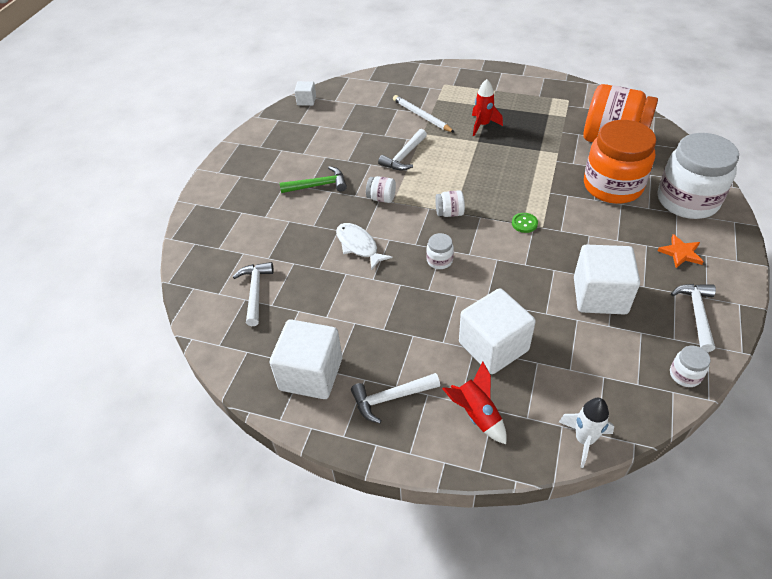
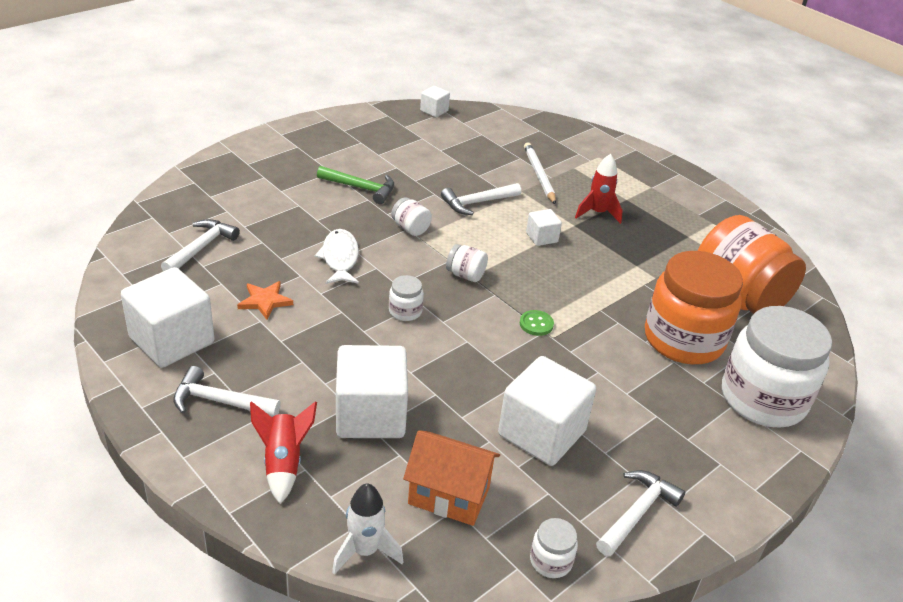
camera: 25 degrees right, 10 degrees down
orange star [658,234,704,268] -> orange star moved to [237,281,293,320]
none -> orange house [403,430,500,526]
none -> white cube [526,209,562,246]

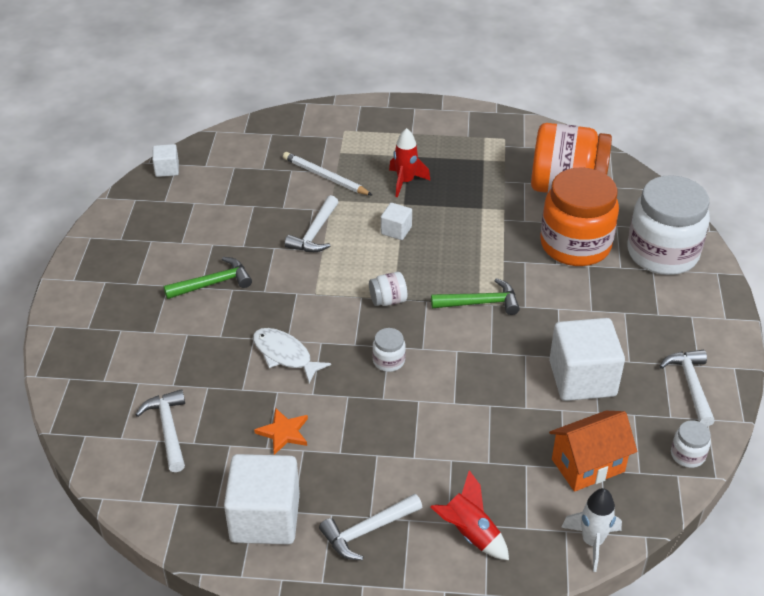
camera: 40 degrees left, 5 degrees up
white cube [336,345,408,438] -> none
white jar [391,197,432,236] -> none
green button [520,310,554,336] -> green hammer [431,278,520,315]

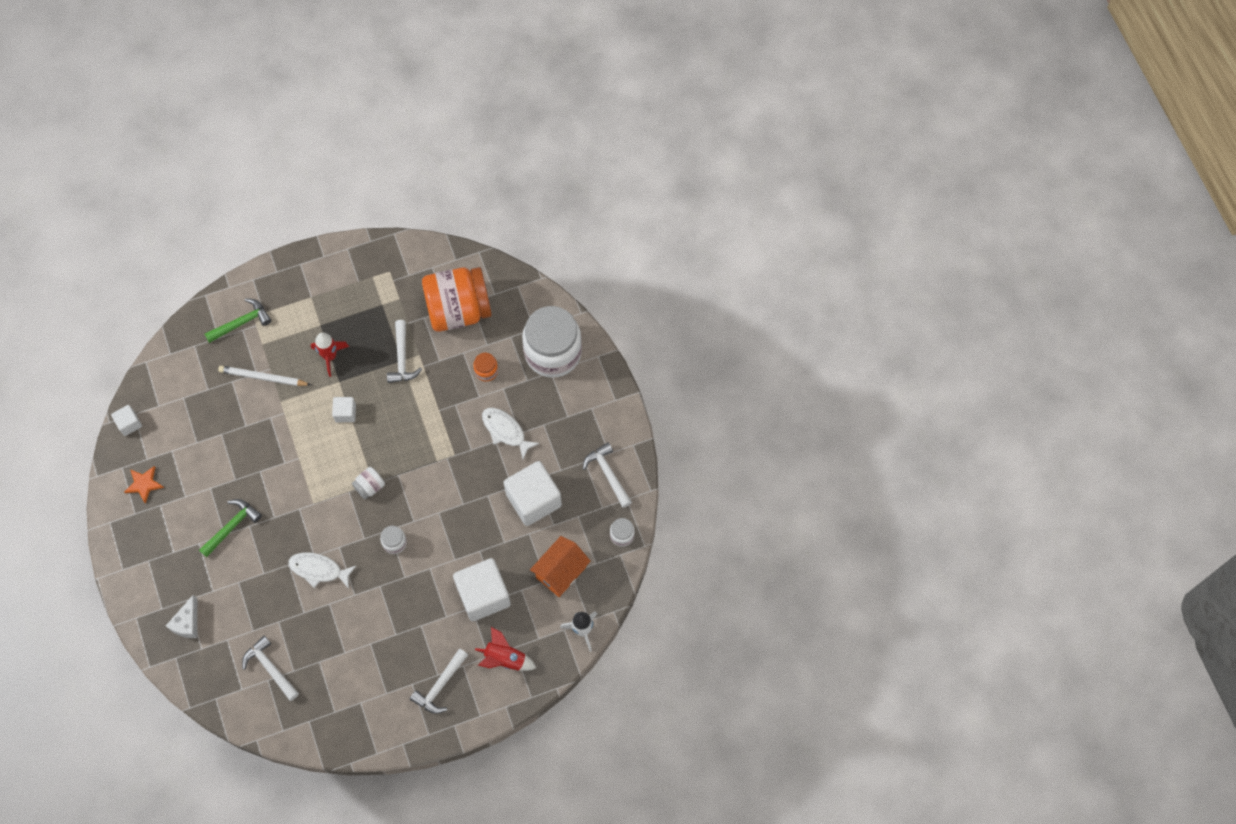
camera: 25 degrees left, 25 degrees up
white cube [224,454,300,544] -> white cube moved to [453,558,511,621]
orange star [254,408,308,455] -> orange star moved to [124,466,164,504]
white hammer [285,195,338,252] -> white hammer moved to [387,320,422,383]
green hammer [431,278,520,315] -> green hammer moved to [205,298,271,343]
orange jar [540,167,619,266] -> orange jar [473,353,498,381], size x0.41
none -> white cheese [166,595,197,638]
none -> white fish [482,408,540,459]

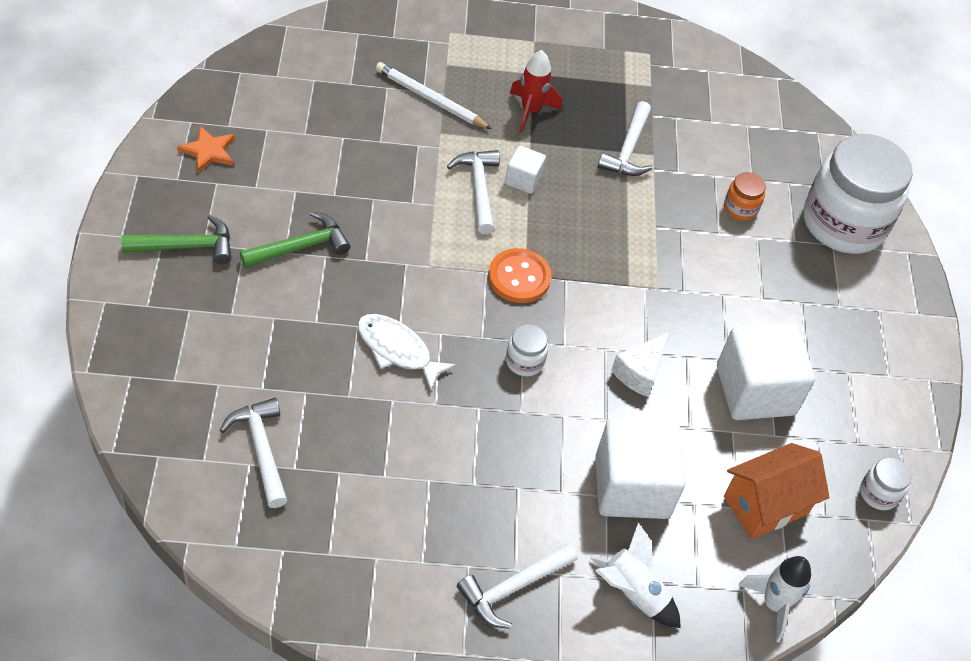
camera: 15 degrees right, 15 degrees down
white cube [111,405,142,436] -> none
white cheese [166,595,197,638] -> white cheese moved to [611,332,669,397]
green hammer [205,298,271,343] -> green hammer moved to [121,215,231,264]
white jar [352,467,385,499] -> orange button [488,248,551,303]
orange jar [422,267,492,332] -> none
red rocket [475,627,536,671] -> white rocket [590,523,681,628]
white fish [482,408,540,459] -> none
white hammer [583,442,632,508] -> white hammer moved to [447,150,500,234]

